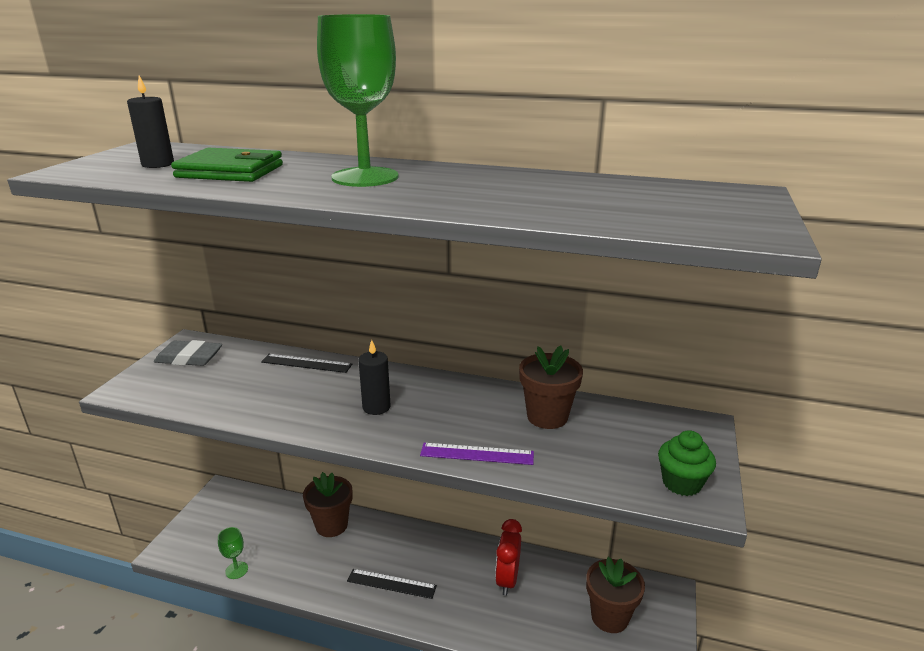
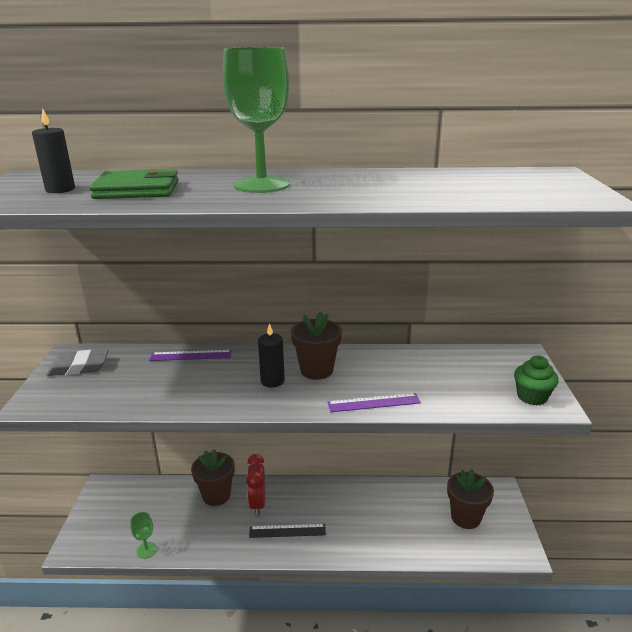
camera: 15 degrees left, 0 degrees up
black ruler [261,354,352,373] -> purple ruler [149,350,232,361]
red clock [495,519,522,596] -> red clock moved to [246,454,265,516]
brown flower pot [519,345,583,429] -> brown flower pot moved to [291,311,342,380]

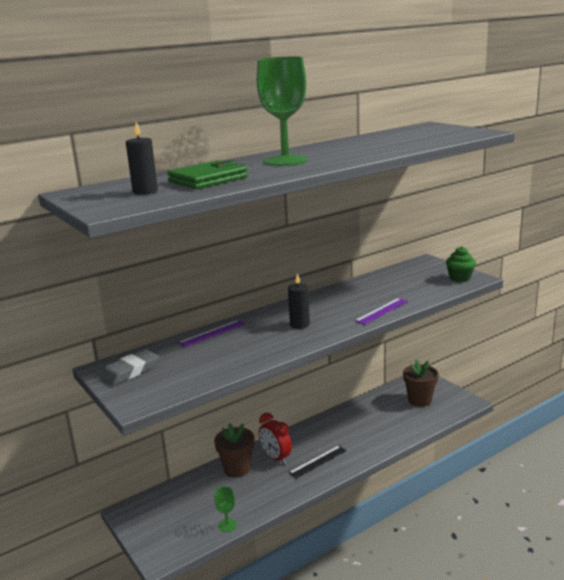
camera: 35 degrees left, 5 degrees down
brown flower pot [291,311,342,380] -> none

